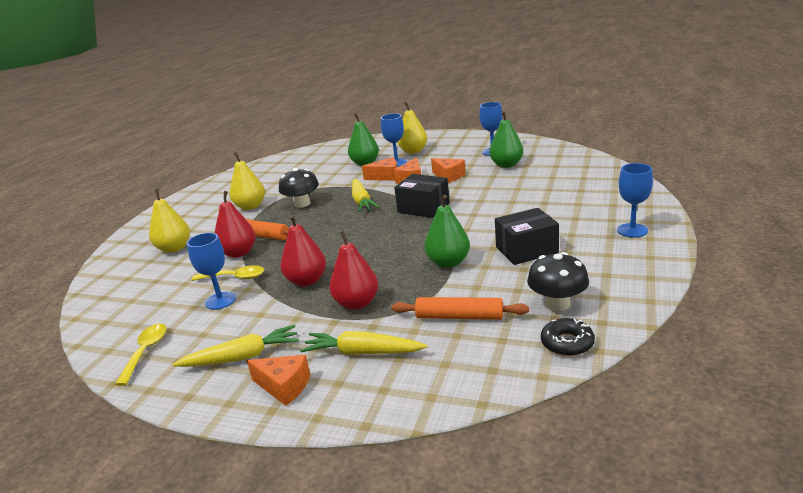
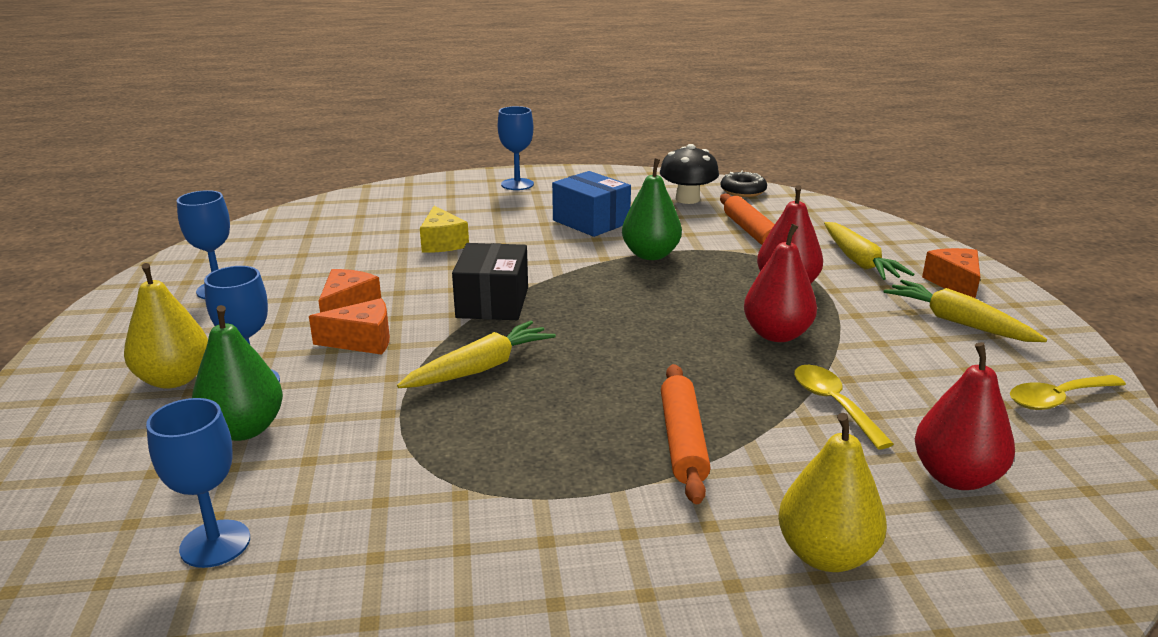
camera: 120 degrees left, 0 degrees up
blue goblet [187,233,236,310] -> blue goblet moved to [146,398,250,568]
red pear [215,191,255,258] -> red pear moved to [915,342,1015,490]
yellow pear [230,152,265,210] -> none
black mushroom [279,168,319,208] -> none
orange cheese [362,157,397,181] -> none
green pear [489,111,523,168] -> none
black box [495,208,559,265] -> blue box [552,171,631,237]
none -> yellow cheese [420,206,469,253]

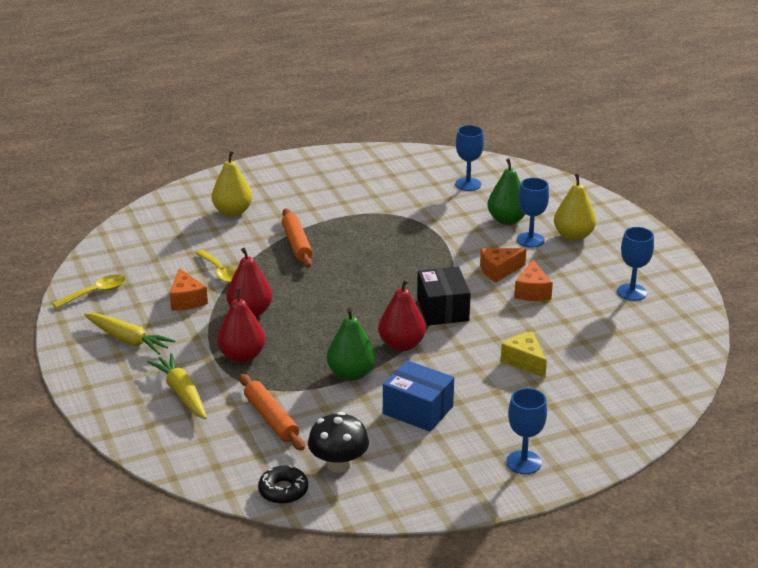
camera: 165 degrees right, 5 degrees up
yellow carrot [397,321,556,388] -> none
red pear [915,342,1015,490] -> red pear moved to [378,279,426,352]
orange cheese [922,248,980,298] -> orange cheese moved to [170,268,208,311]

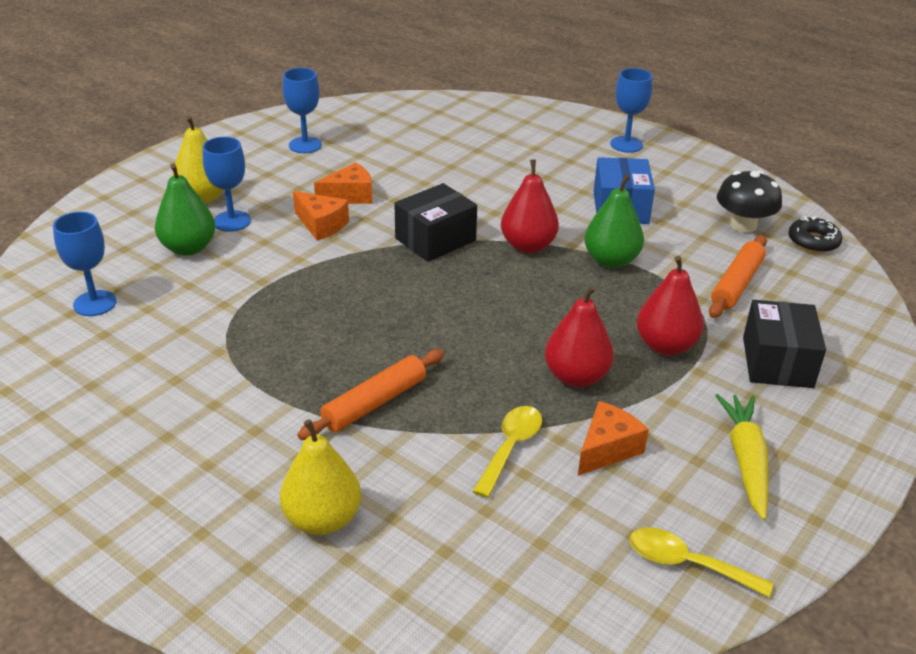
camera: 120 degrees left, 5 degrees up
yellow carrot [147,353,207,419] -> black box [743,300,826,388]
yellow cheese [501,332,547,378] -> none

